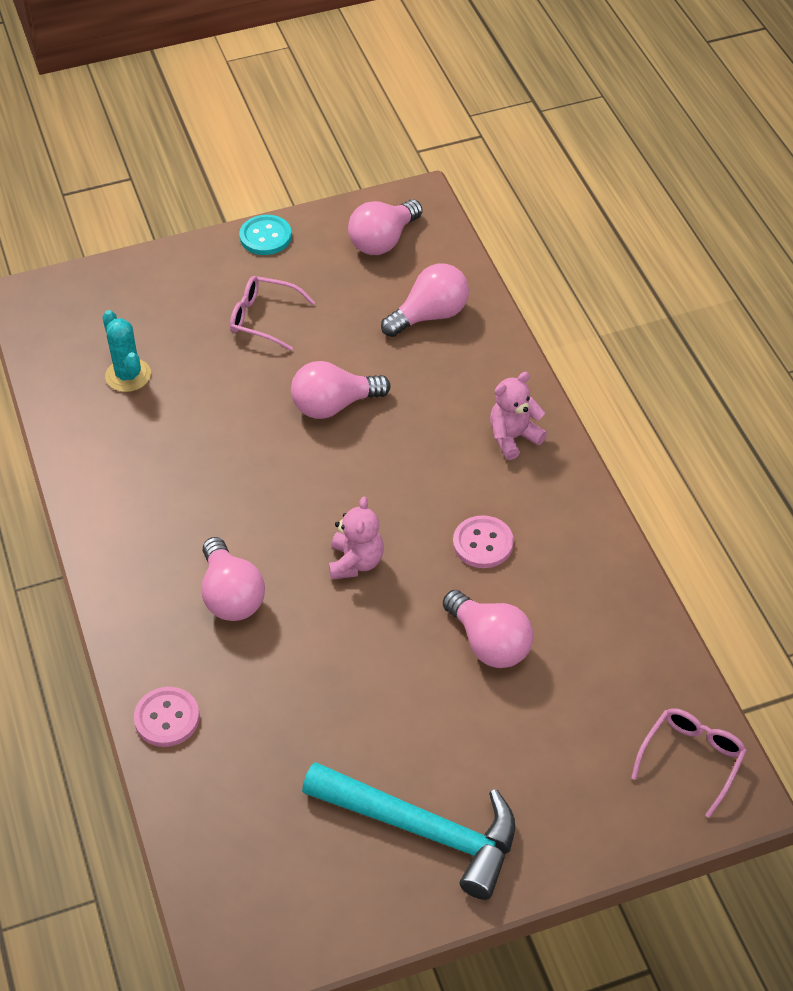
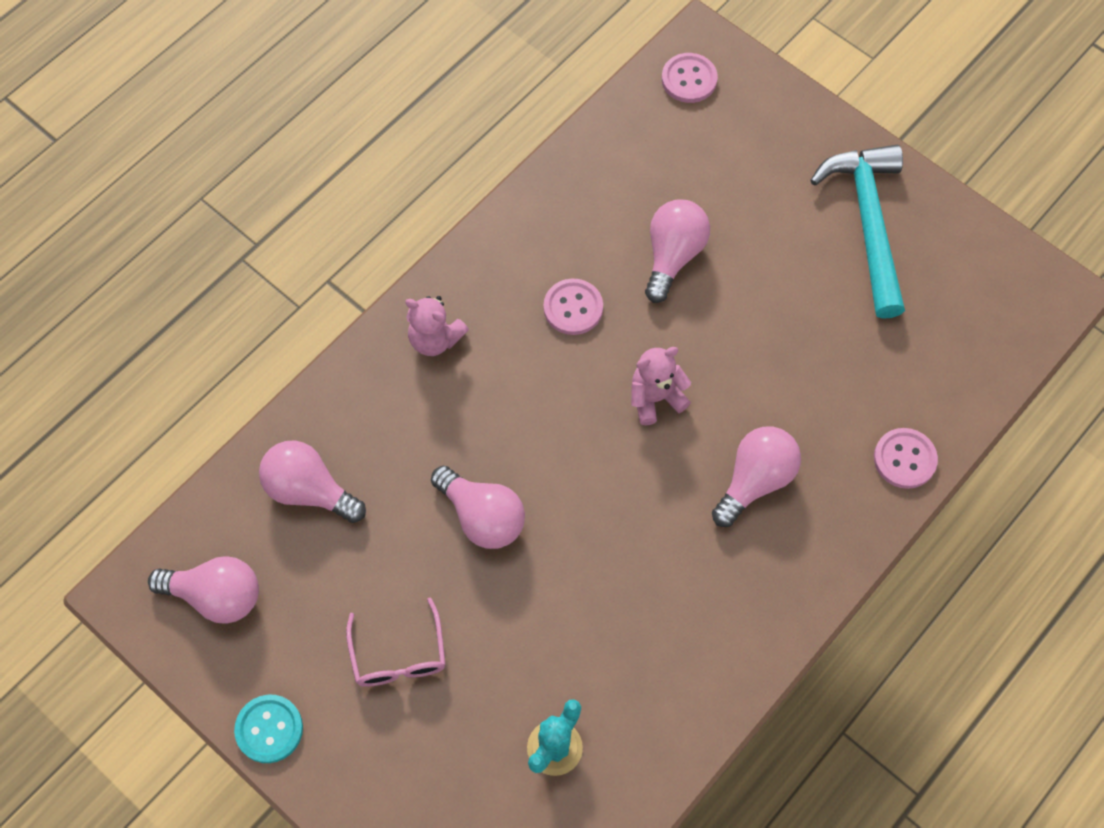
camera: 120 degrees left, 15 degrees up
pink glasses [631,708,747,818] -> pink button [662,53,718,103]

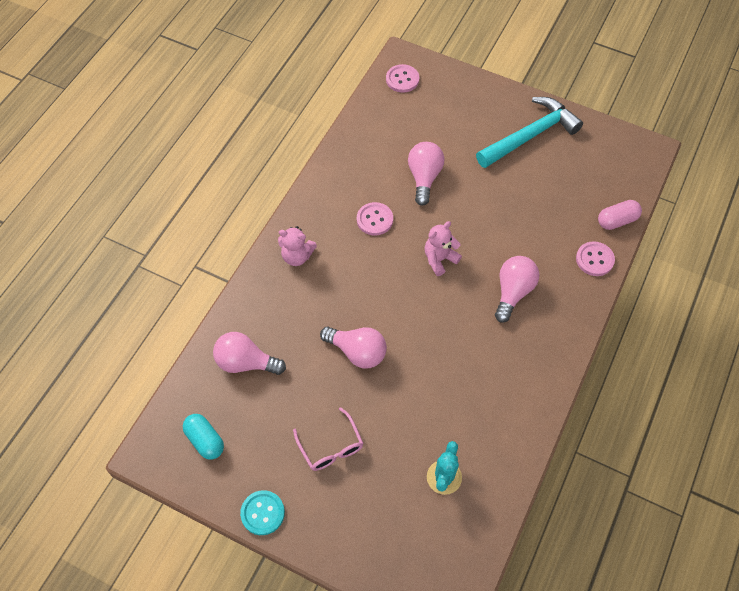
camera: 15 degrees left, 5 degrees down
pink light bulb [148,556,259,624] -> turquoise capsule [183,414,224,460]
turquoise hammer [810,145,905,319] -> turquoise hammer turned 75 degrees clockwise [476,97,583,168]
none -> pink capsule [598,200,642,230]

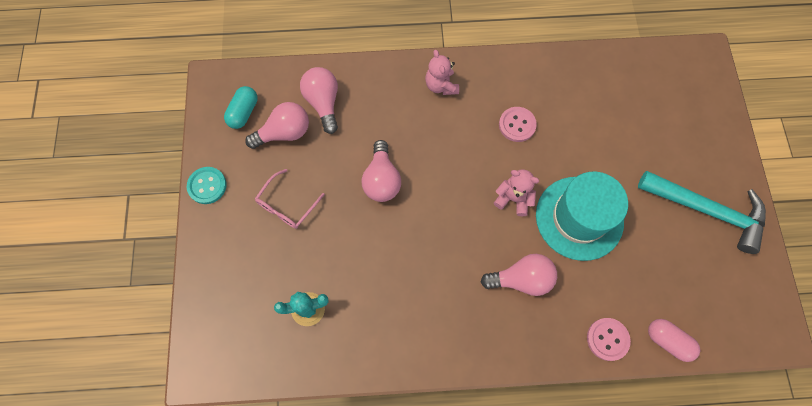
camera: 60 degrees right, 10 degrees up
pink button [386,64,419,93] -> none
pink light bulb [408,142,444,206] -> pink light bulb moved to [245,102,309,149]
none -> turquoise hat [536,172,628,261]

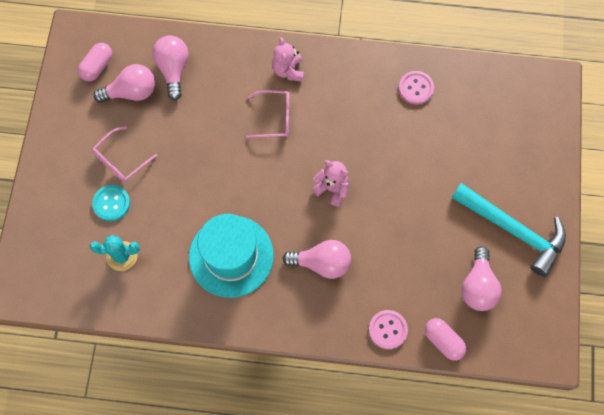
camera: 10 degrees right, 0 degrees up
turquoise button [187,167,227,204] -> turquoise button moved to [92,185,130,221]
turquoise capsule [224,86,258,129] -> pink capsule [78,43,112,81]
pink light bulb [362,140,401,202] -> pink light bulb moved to [461,246,502,311]
pink button [499,107,537,142] -> pink button moved to [399,71,434,105]
turquoise hat [536,172,628,261] -> turquoise hat moved to [189,214,274,298]
none -> pink glasses [246,90,290,139]

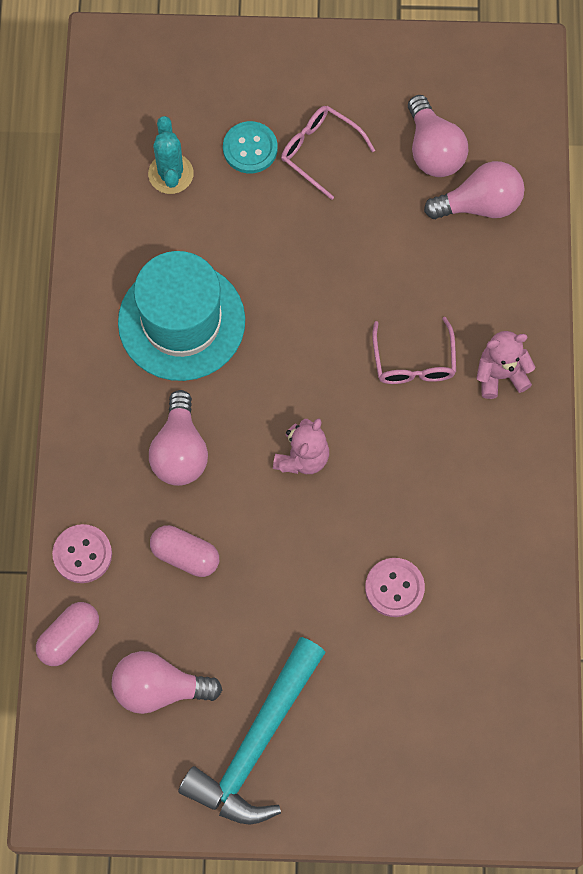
camera: 85 degrees right, 0 degrees up
pink capsule [78,43,112,81] -> pink capsule moved to [150,525,219,577]
pink button [399,71,434,105] -> pink button moved to [365,558,425,617]

